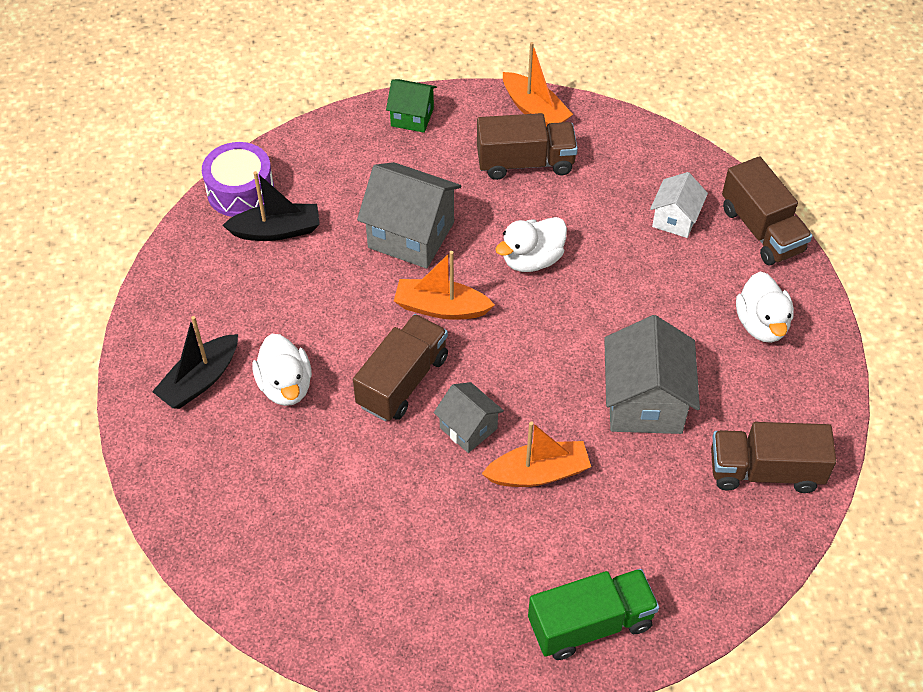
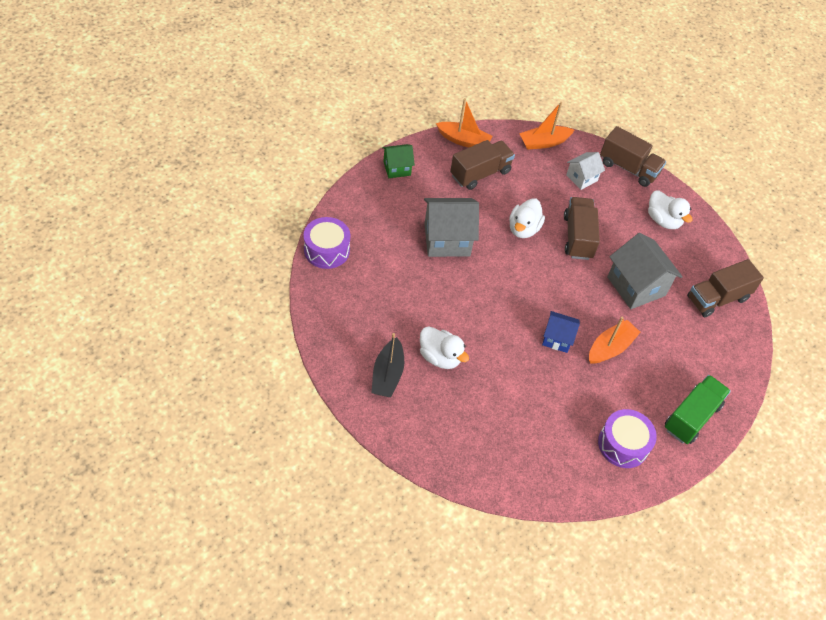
camera: 35 degrees left, 0 degrees up
black boat [222,171,320,241] -> none
brown truck [353,314,448,421] -> brown truck moved to [564,197,600,260]
orange boat [394,251,495,320] -> orange boat moved to [519,102,574,150]
grey house [434,382,504,453] -> blue house [542,311,580,353]
white house [650,172,708,238] -> white house turned 60 degrees clockwise [566,152,605,190]
none -> purple drum [598,409,657,468]

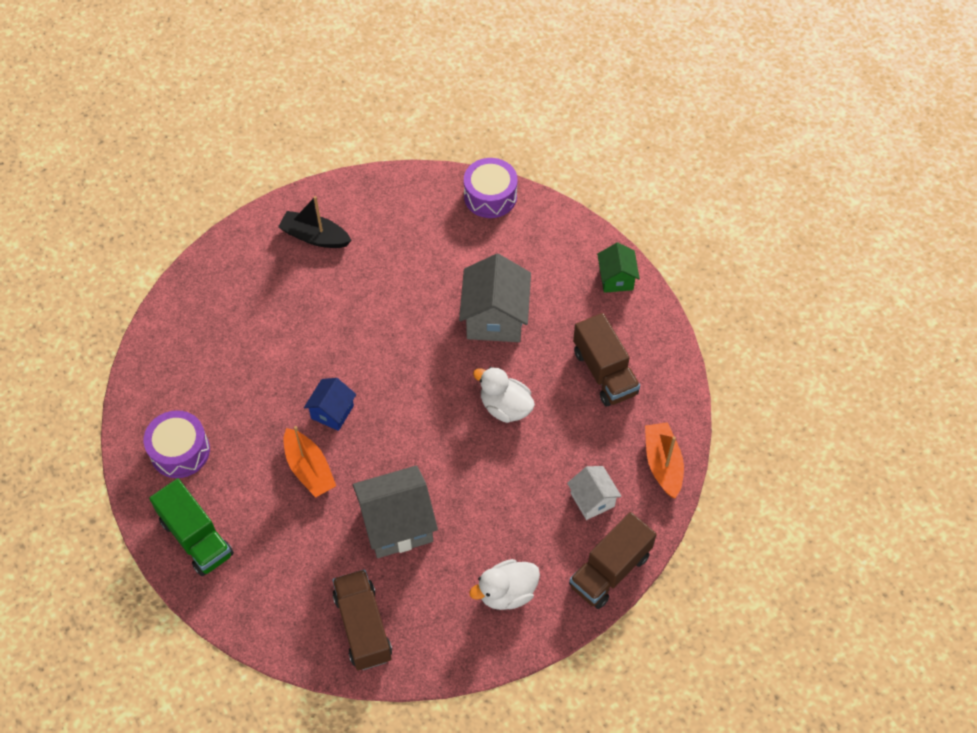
camera: 105 degrees right, 5 degrees up
white duck [420,326,469,369] -> none
orange boat [436,98,492,148] -> none
brown truck [564,197,600,260] -> none

